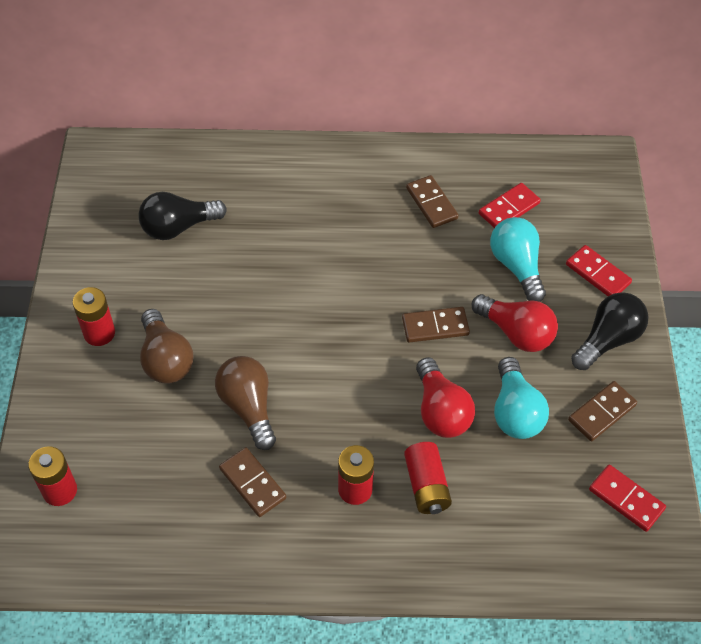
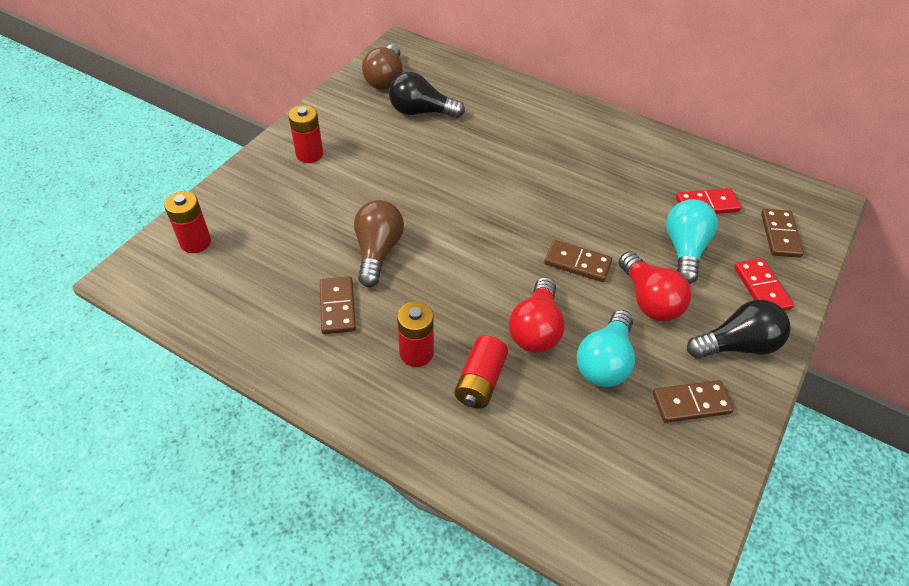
camera: 30 degrees right, 5 degrees down
brown light bulb [140,309,194,384] -> brown light bulb moved to [362,44,403,90]
brown domino [406,175,458,228] -> brown domino moved to [761,209,804,258]
red domino [589,465,666,532] -> none

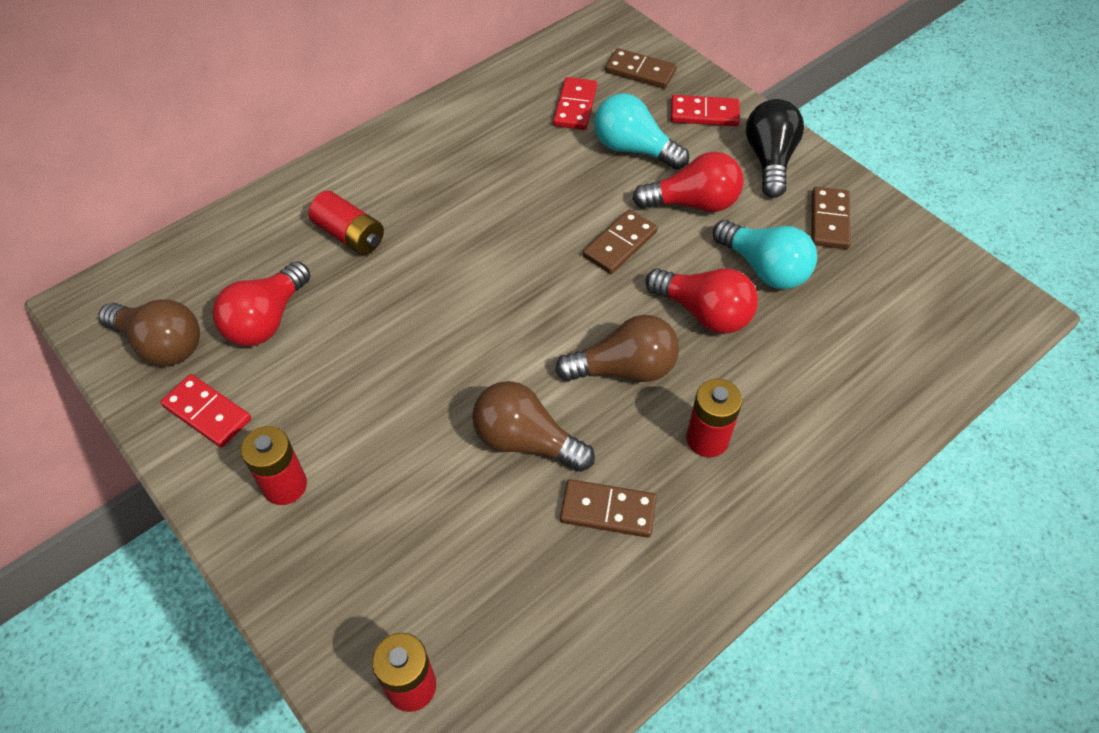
camera: 70 degrees left, 5 degrees up
black light bulb [389,72,465,118] -> red light bulb [212,261,310,346]
red battery [454,336,508,408] -> red battery moved to [308,191,384,255]
none -> red domino [160,374,251,448]
none -> brown light bulb [555,315,679,382]

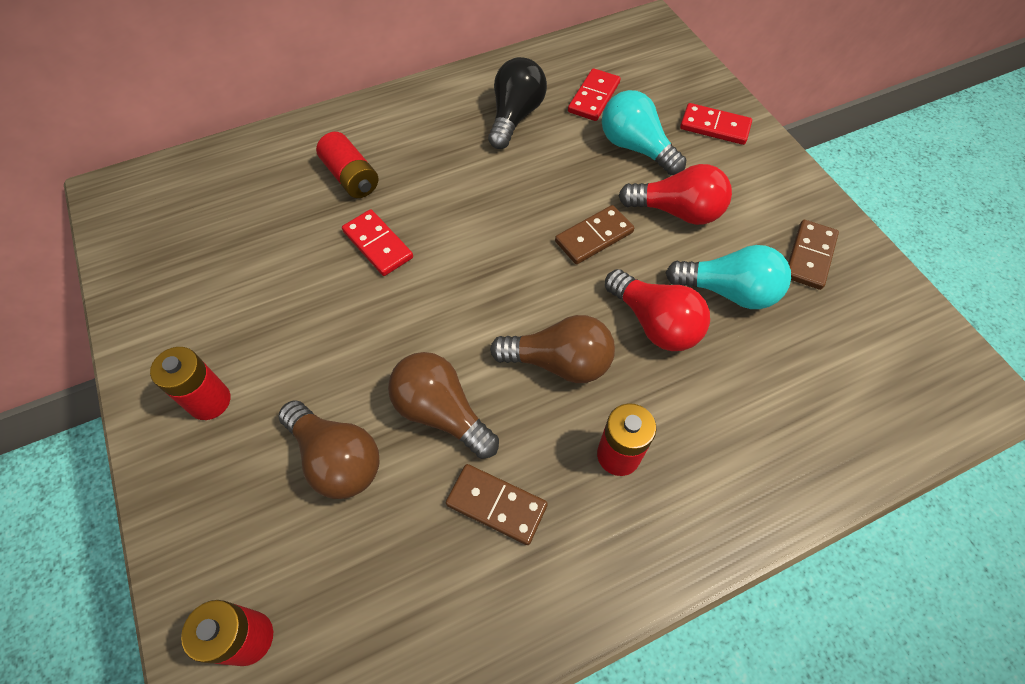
camera: 15 degrees right, 5 degrees up
brown light bulb [99,299,200,366] -> brown light bulb moved to [279,400,379,499]
red domino [160,374,251,448] -> red domino moved to [342,209,413,276]
red light bulb [212,261,310,346] -> none
brown domino [605,48,677,89] -> none
turquoise light bulb [713,220,817,289] -> turquoise light bulb turned 45 degrees counterclockwise [666,245,791,309]
black light bulb [746,99,804,198] -> black light bulb moved to [488,57,547,149]

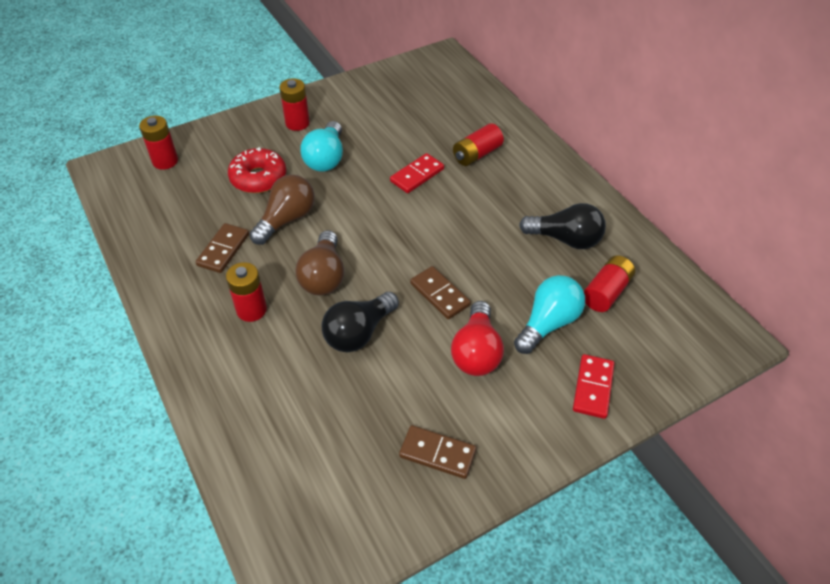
camera: 85 degrees right, 10 degrees down
brown light bulb [279,400,379,499] -> red donut [228,147,286,193]
red domino [568,68,621,121] -> red battery [584,255,635,312]
red light bulb [605,269,710,351] -> black light bulb [322,292,399,353]
turquoise light bulb [666,245,791,309] -> turquoise light bulb moved to [300,121,343,172]

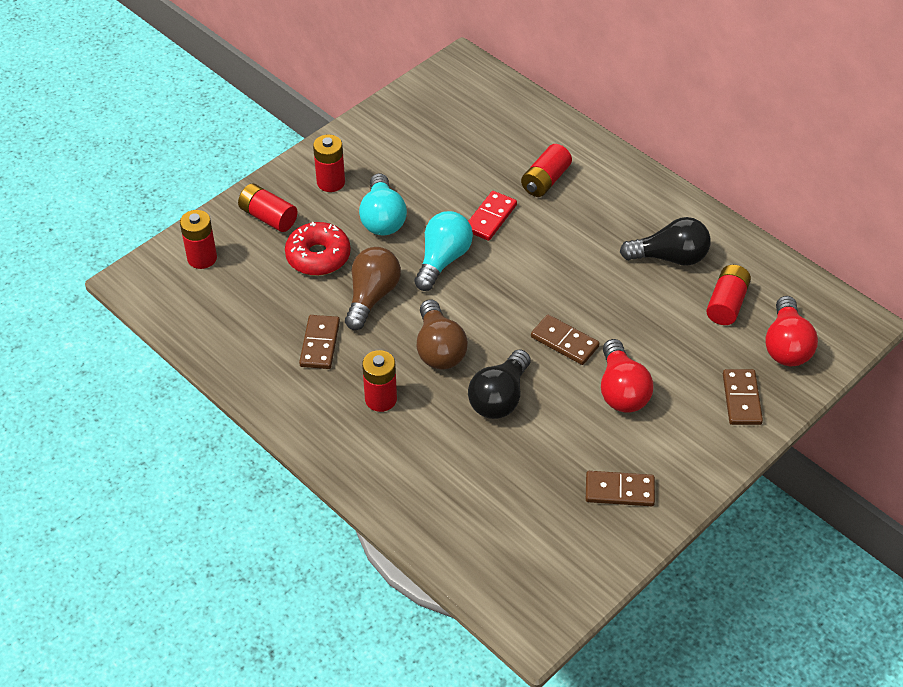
camera: 15 degrees left, 0 degrees up
turquoise light bulb [514,275,585,354] -> turquoise light bulb moved to [414,211,473,291]
red domino [573,354,615,419] -> brown domino [723,369,763,425]
none -> red battery [238,183,297,232]
none -> red light bulb [765,296,818,366]

